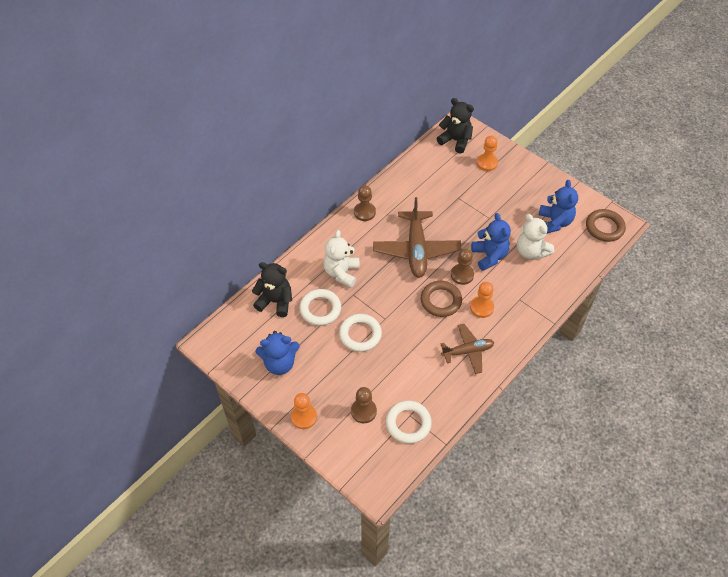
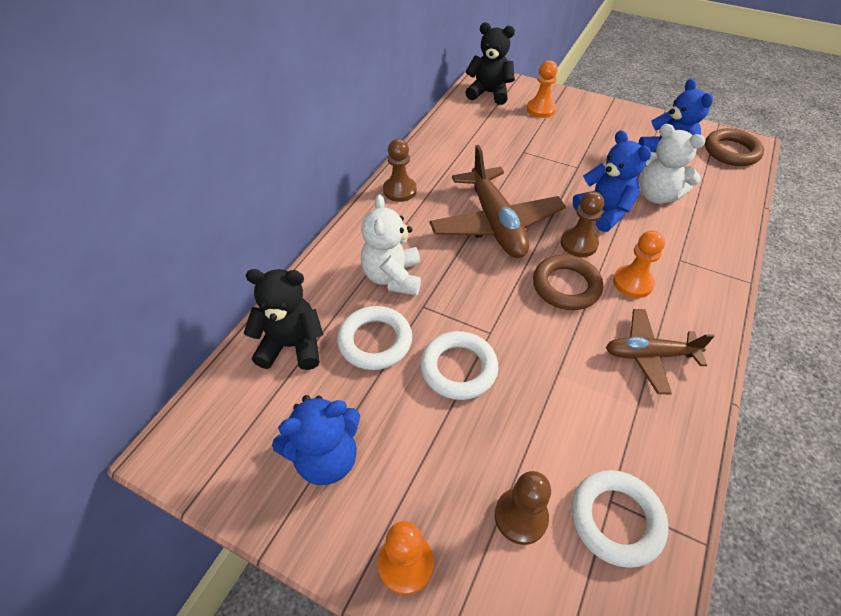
camera: 15 degrees left, 5 degrees down
brown plane [441,324,494,374] -> brown plane turned 150 degrees counterclockwise [606,309,715,394]

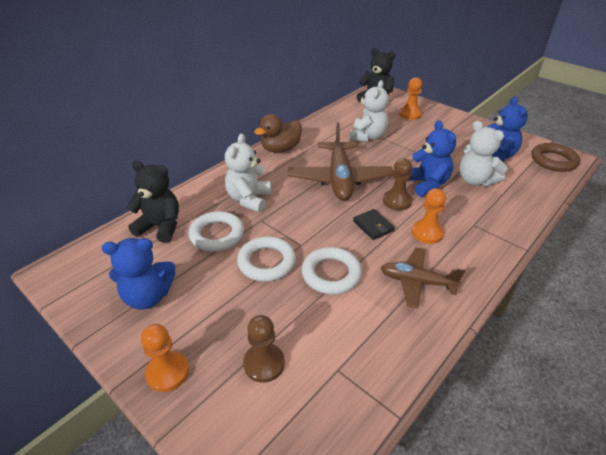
camera: 15 degrees right, 10 degrees down
brown pawn [383,139,417,202] -> brown duck [254,114,302,153]
brown ring [533,255,603,310] -> black wallet [353,209,395,240]
white ring [571,470,669,568] -> white ring moved to [302,247,362,294]
none -> white teddy bear [350,80,389,142]

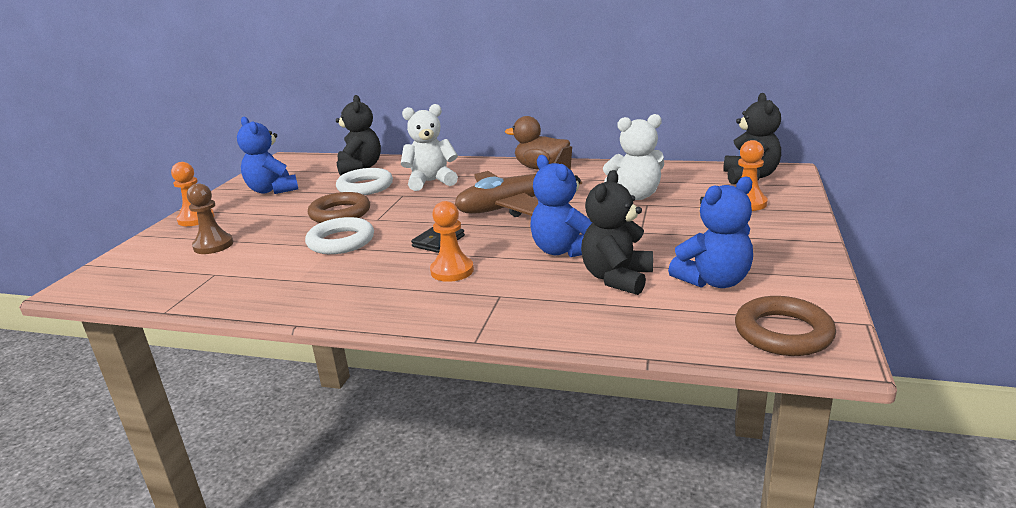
camera: 65 degrees right, 15 degrees down
white ring [237,236,296,282] -> brown ring [308,192,370,223]
brown plane [381,248,465,308] -> none
brown pawn [383,158,412,210] -> none
blue teddy bear [409,120,456,197] -> blue teddy bear turned 105 degrees clockwise [530,155,592,257]
white teddy bear [460,121,508,186] -> black teddy bear [581,170,653,295]

